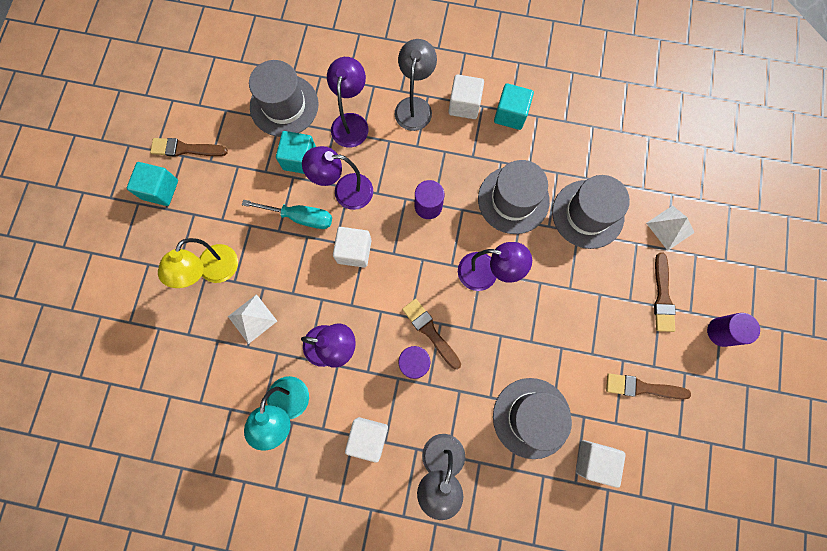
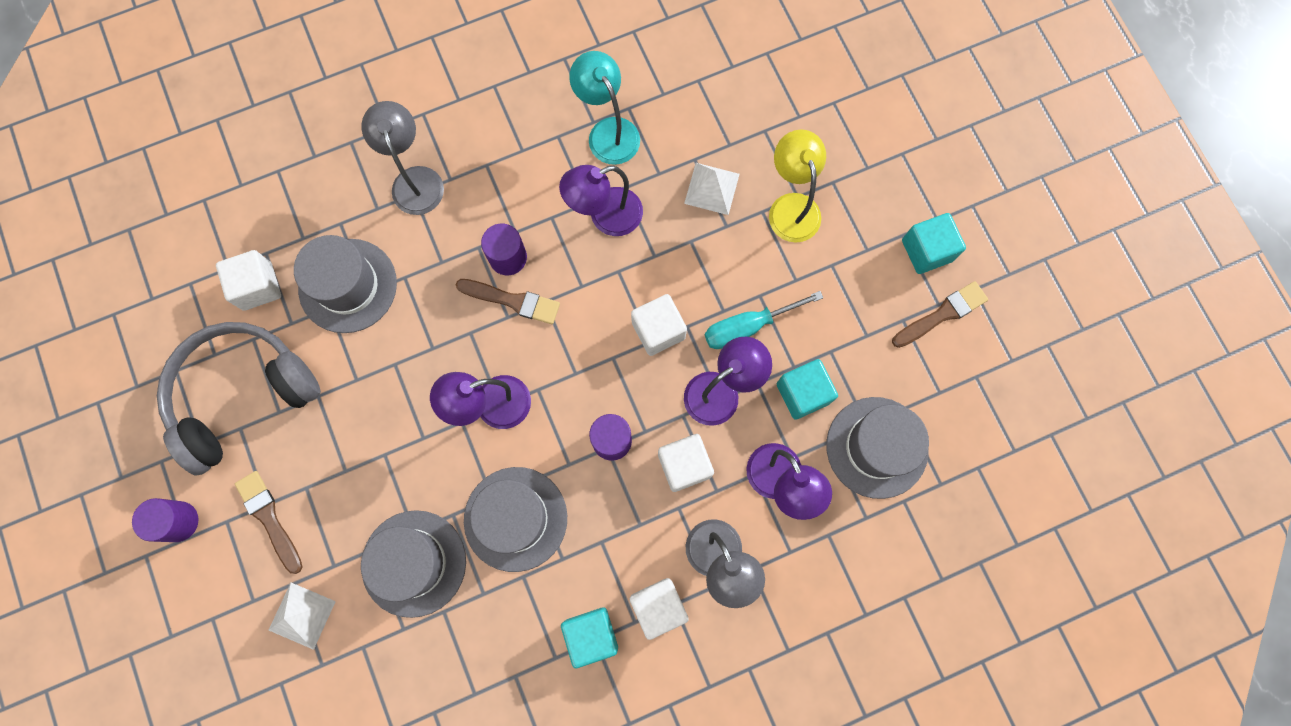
camera: 145 degrees right, 0 degrees up
white cube [345,417,388,463] -> white cube moved to [658,434,714,492]
brown brush [606,373,691,399] -> grey headphones [157,322,321,475]

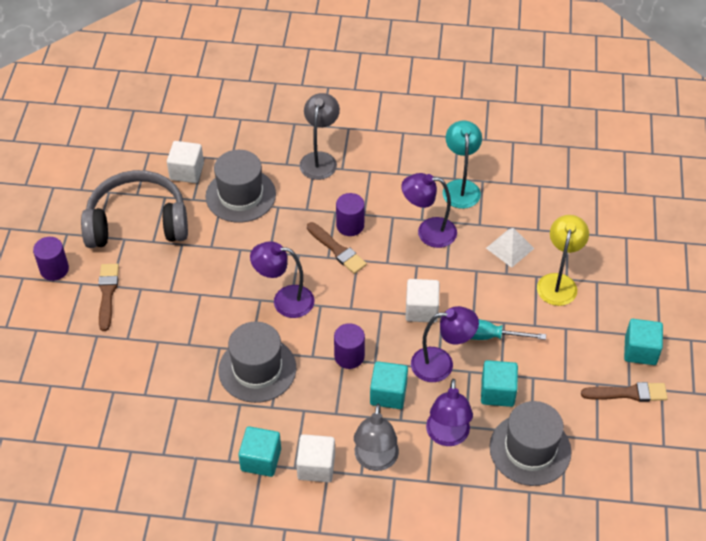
camera: 30 degrees right, 25 degrees down
white pyramid [269,583,336,650] -> none
grey hat [361,510,466,618] -> none
white cube [658,434,714,492] -> turquoise cube [370,361,408,409]

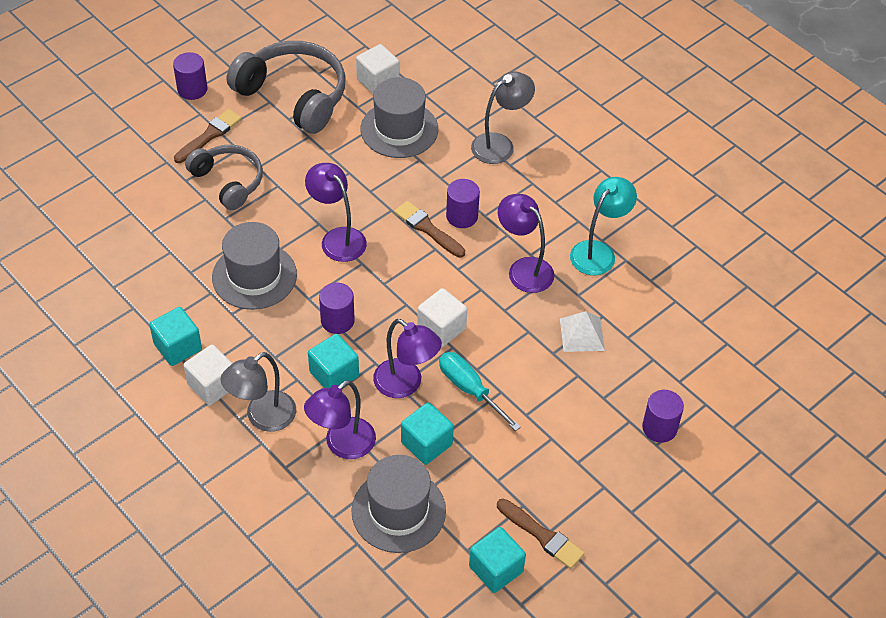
camera: 40 degrees right, 0 degrees up
brown brush [307,222,367,274] -> brown brush turned 135 degrees clockwise [394,201,465,258]
yellow lamp [537,215,589,306] -> none
turquoise cube [624,319,663,365] -> turquoise cube moved to [469,527,526,593]
none -> grey headphones [185,145,263,210]
none -> purple cylinder [642,390,684,443]

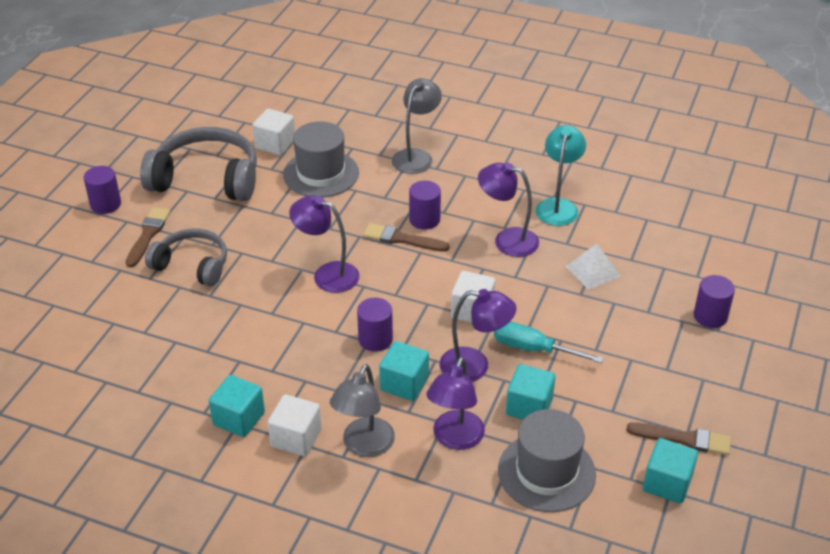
camera: 25 degrees left, 10 degrees down
grey hat [212,222,297,310] -> none

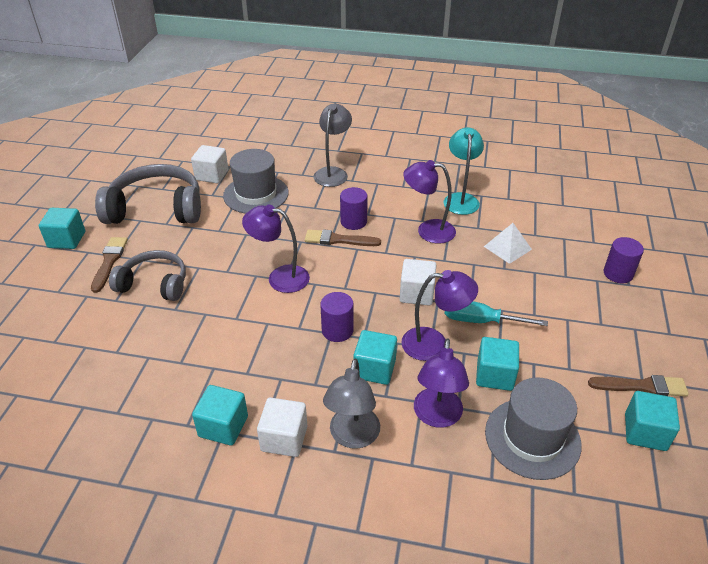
camera: 10 degrees left, 0 degrees up
purple cylinder [84,166,121,214] -> turquoise cube [39,208,85,249]

